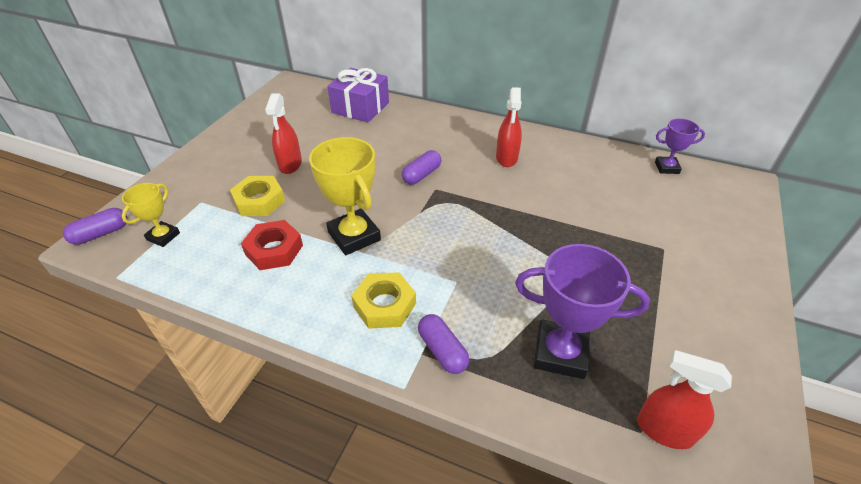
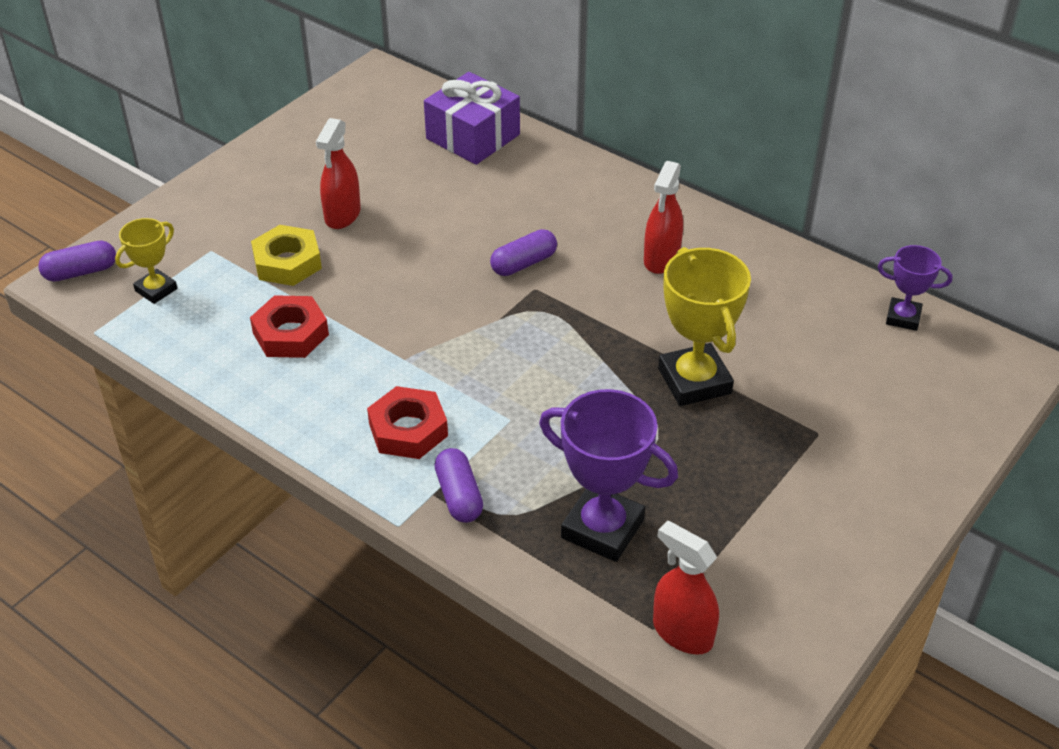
camera: 15 degrees right, 0 degrees up
yellow trophy [309,137,381,255] -> yellow trophy moved to [658,247,751,406]
yellow nut [351,272,416,329] -> red nut [367,386,448,459]

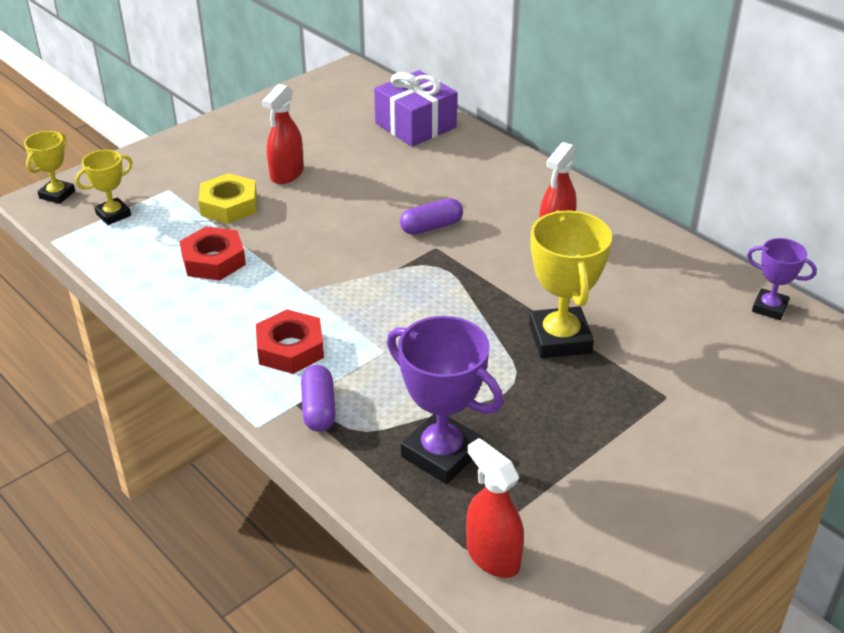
camera: 10 degrees right, 5 degrees down
purple capsule [38,240,116,282] -> yellow trophy [24,131,75,204]

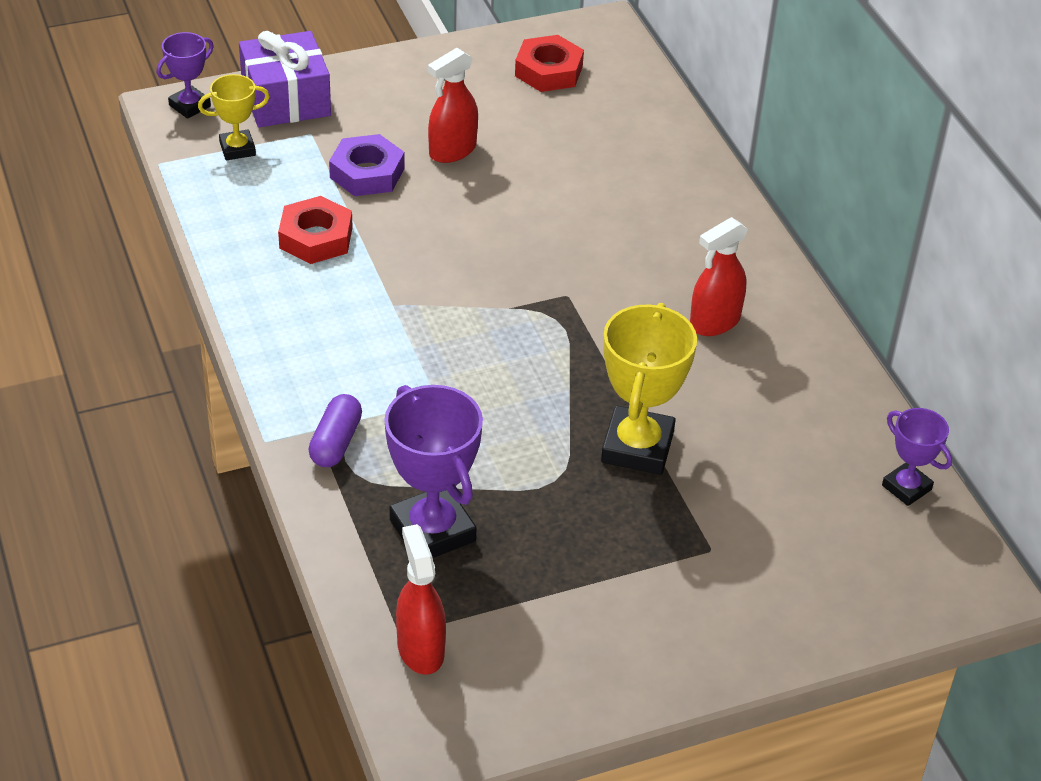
camera: 20 degrees right, 5 degrees up
yellow trophy [24,131,75,204] -> purple trophy [156,32,214,119]
yellow nut [199,173,257,224] -> purple nut [329,134,405,196]
red nut [256,309,324,374] -> red nut moved to [515,35,584,92]
purple gift [374,70,457,147] -> purple gift moved to [239,31,331,128]
purple capsule [400,198,463,235] -> none

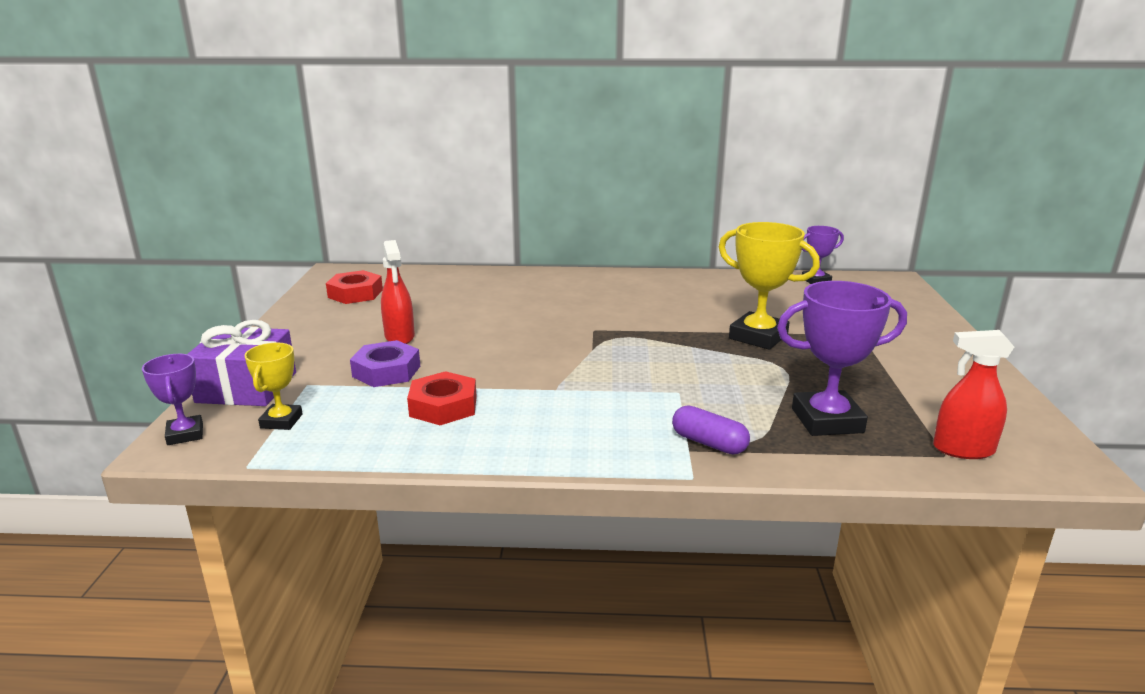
camera: 65 degrees left, 20 degrees down
red spray bottle [690,217,748,336] -> none

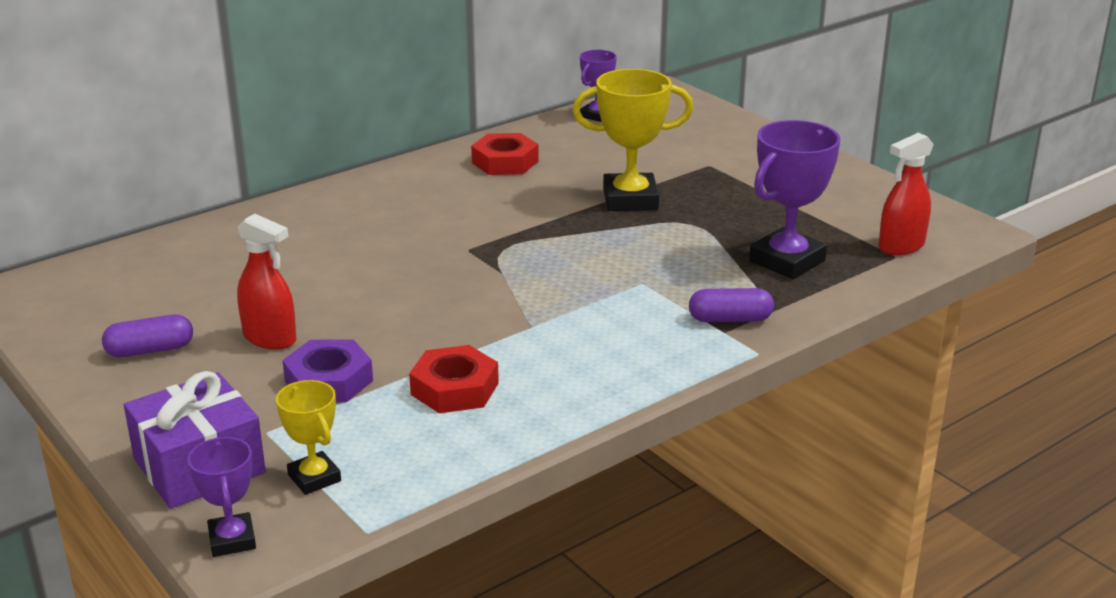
camera: 40 degrees left, 5 degrees up
purple trophy [142,354,203,445] -> purple trophy turned 45 degrees clockwise [187,437,256,557]
red nut [326,270,383,304] -> red nut moved to [471,133,539,175]
none -> purple capsule [102,314,193,357]

